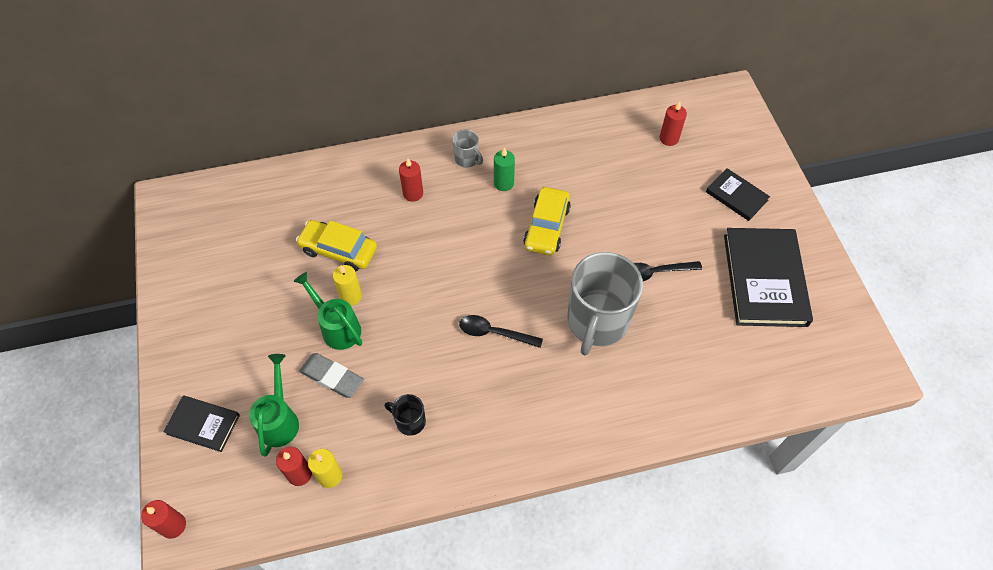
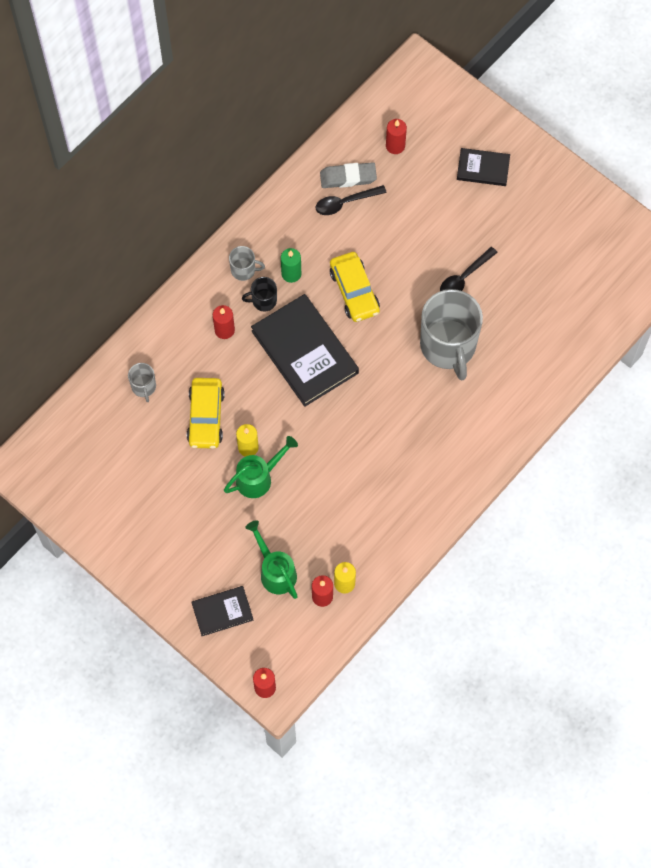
camera: 35 degrees left, 10 degrees up
green watering can [293,272,362,350] -> green watering can turned 135 degrees clockwise [224,436,298,498]
yellow car [296,220,377,272] -> yellow car turned 75 degrees counterclockwise [187,378,225,449]
grey eraser [299,353,364,398] -> grey eraser moved to [320,162,377,188]
black mug [385,394,426,436] -> black mug moved to [242,277,277,312]
black spoon [459,315,543,348] -> black spoon moved to [316,185,387,215]
black book [724,228,813,327] -> black book moved to [251,294,359,407]
none -> grey mug [128,363,156,402]

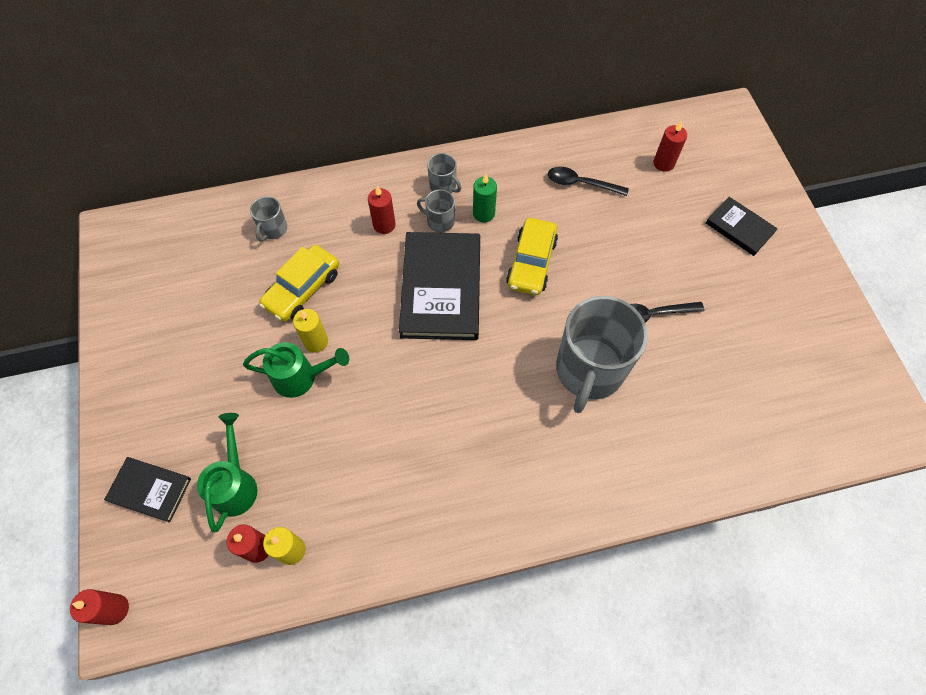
camera: 35 degrees right, 5 degrees down
black mug [242,277,277,312] -> grey mug [417,189,455,232]
grey eraser [320,162,377,188] -> none

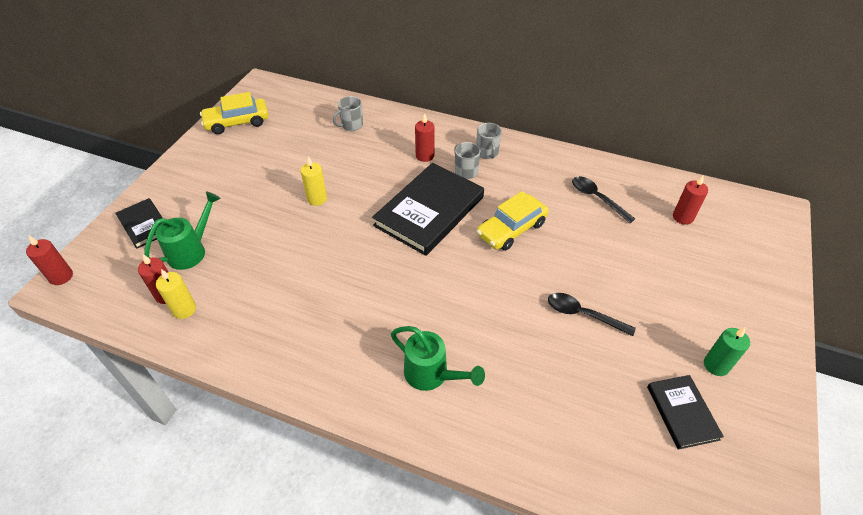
camera: 35 degrees right, 15 degrees down
green watering can [243,342,349,398] -> green watering can moved to [391,326,485,391]
yellow car [259,245,339,322] -> yellow car moved to [200,92,269,134]
green candle [473,174,497,222] -> green candle moved to [704,327,750,376]
grey mug [556,296,648,413] -> none
black book [706,197,778,256] -> black book moved to [647,375,724,450]

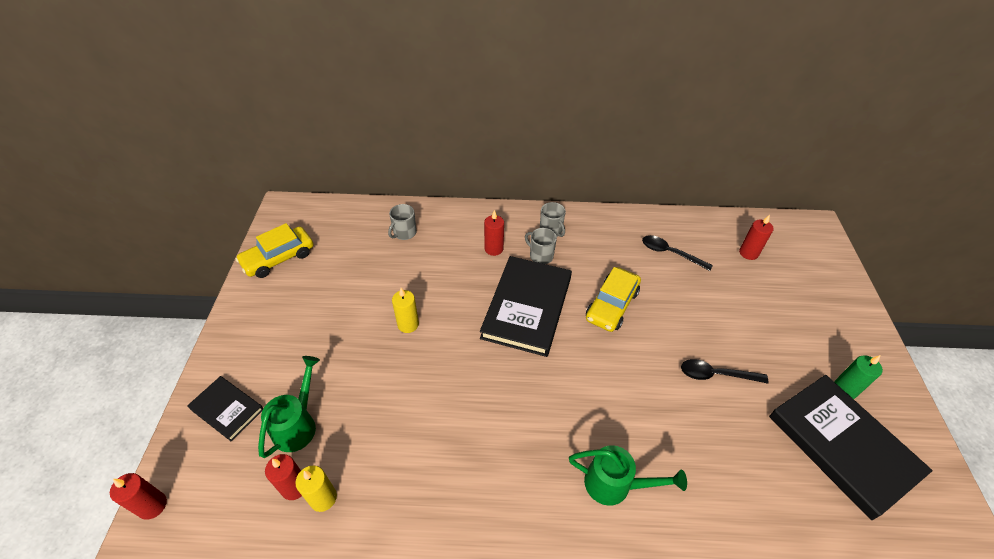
camera: 20 degrees left, 0 degrees up
black book [647,375,724,450] -> black book [769,375,933,520], size x1.90

